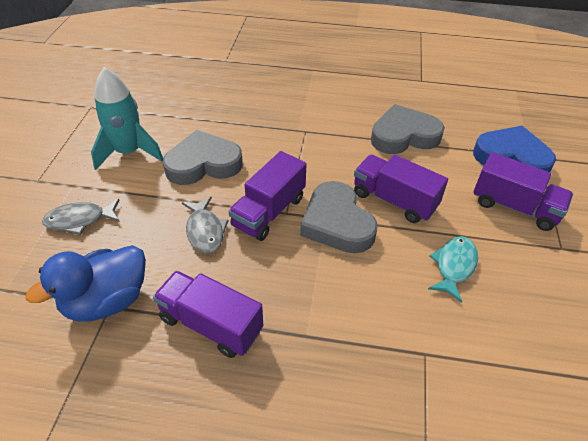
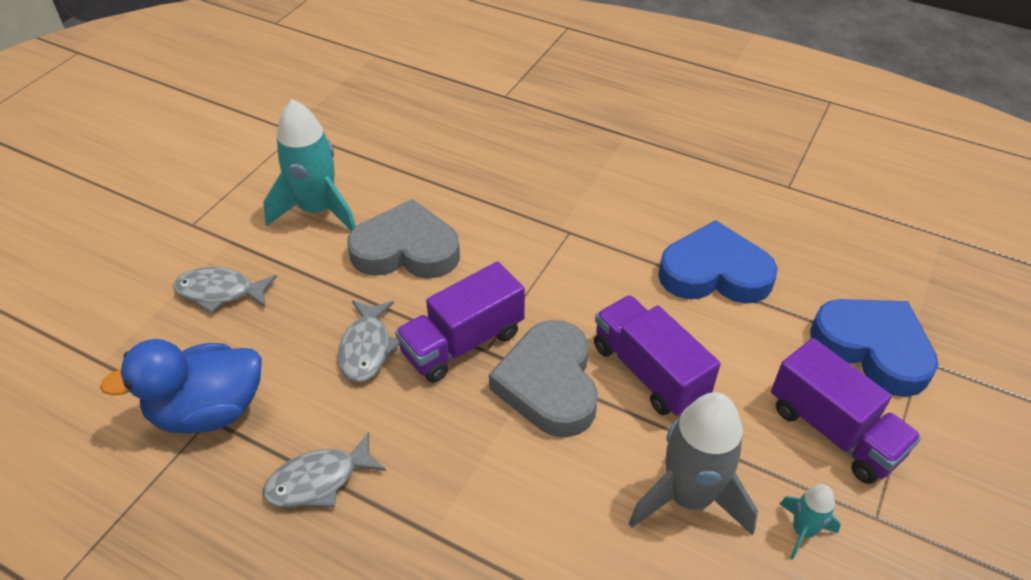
camera: 20 degrees right, 0 degrees up
purple truck [153,271,263,358] -> grey fish [263,432,386,508]
grey heart [371,104,445,154] -> blue heart [658,220,778,304]
turquoise fish [428,236,478,303] -> grey rocket [629,392,758,536]
none -> turquoise rocket [780,484,841,560]

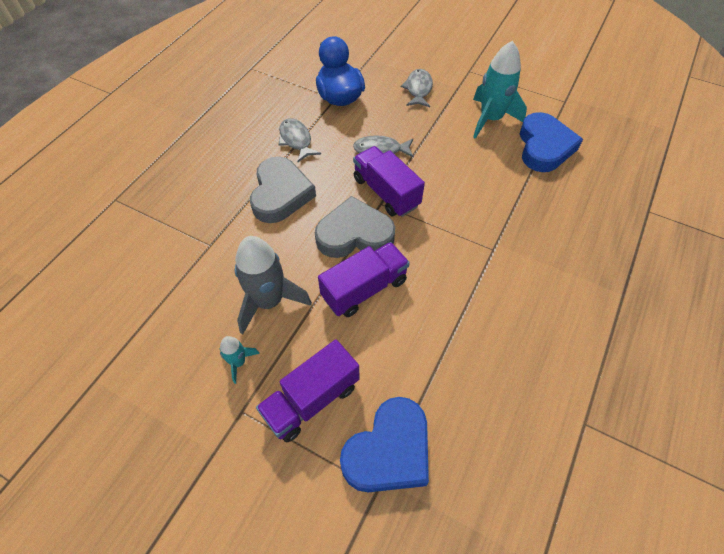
camera: 90 degrees right, 10 degrees up
grey heart [347,199,460,279] -> grey heart moved to [250,157,316,223]
blue heart [658,220,778,304] -> blue heart moved to [520,112,583,172]

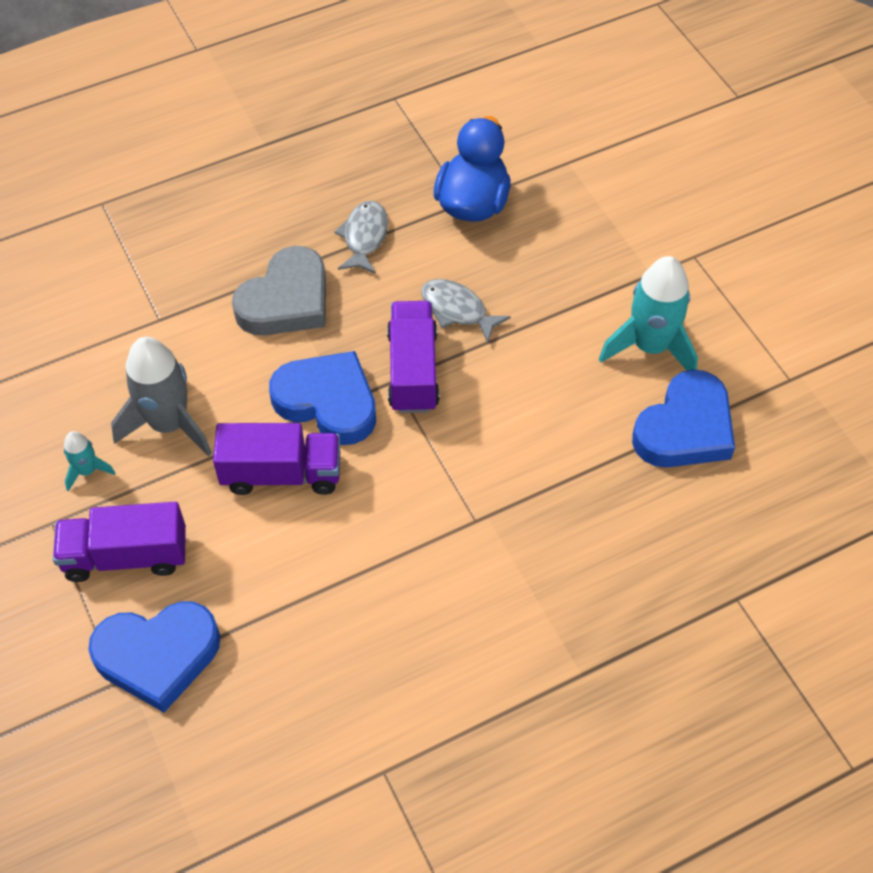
camera: 35 degrees right, 0 degrees up
grey heart [315,196,395,258] -> blue heart [269,351,376,445]
grey fish [401,69,433,107] -> none

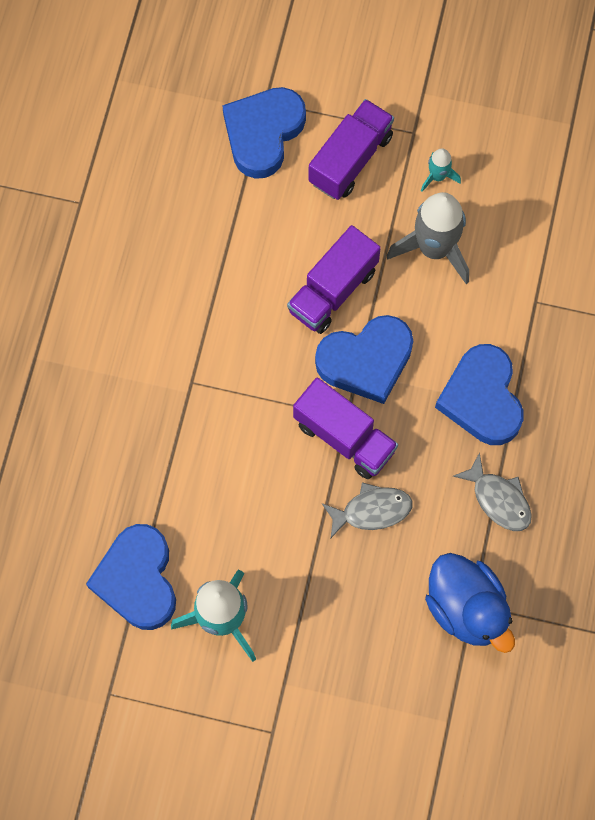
camera: 130 degrees right, 15 degrees up
grey heart [232,246,326,335] -> blue heart [435,344,524,445]

